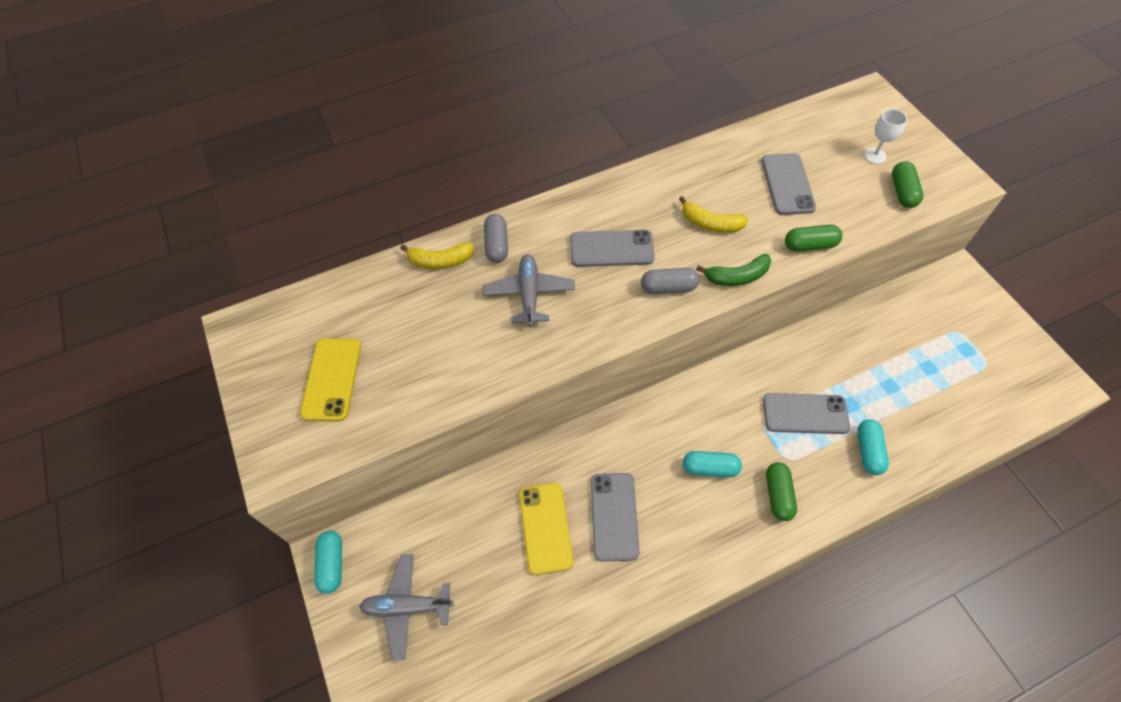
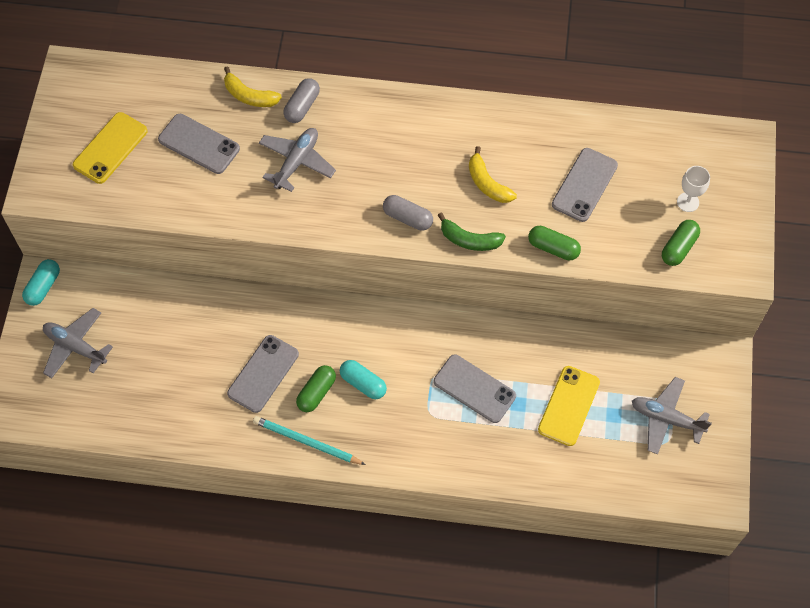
camera: 30 degrees right, 5 degrees up
yellow phone [519,483,573,575] -> yellow phone moved to [538,366,600,446]
grey phone [570,230,655,267] -> grey phone moved to [158,114,240,174]
green capsule [766,462,797,521] -> green capsule moved to [296,365,336,412]
turquoise capsule [857,419,889,475] -> none
none -> turquoise pencil [253,416,366,465]
none -> grey plane [632,377,712,454]

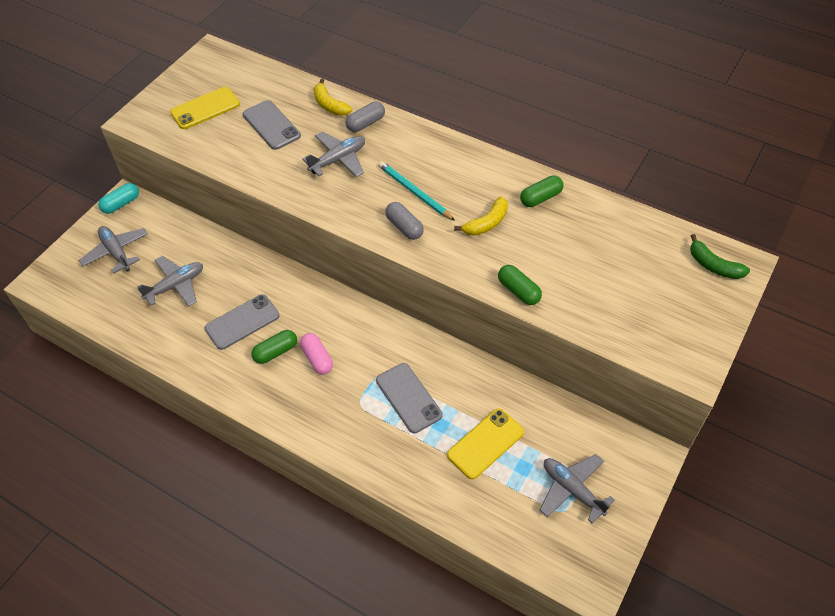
camera: 25 degrees right, 10 degrees down
turquoise pencil [253,416,366,465] -> turquoise pencil moved to [378,161,455,221]
turquoise capsule [340,360,387,399] -> pink capsule [300,333,333,375]
green banana [438,213,506,251] -> green banana moved to [690,234,750,279]
yellow banana [469,146,517,203] -> yellow banana turned 120 degrees counterclockwise [454,197,508,236]
grey phone [552,148,618,222] -> none
green capsule [662,220,700,266] -> green capsule moved to [520,175,563,207]
white goblet [677,166,710,212] -> none
none -> grey plane [137,256,203,306]

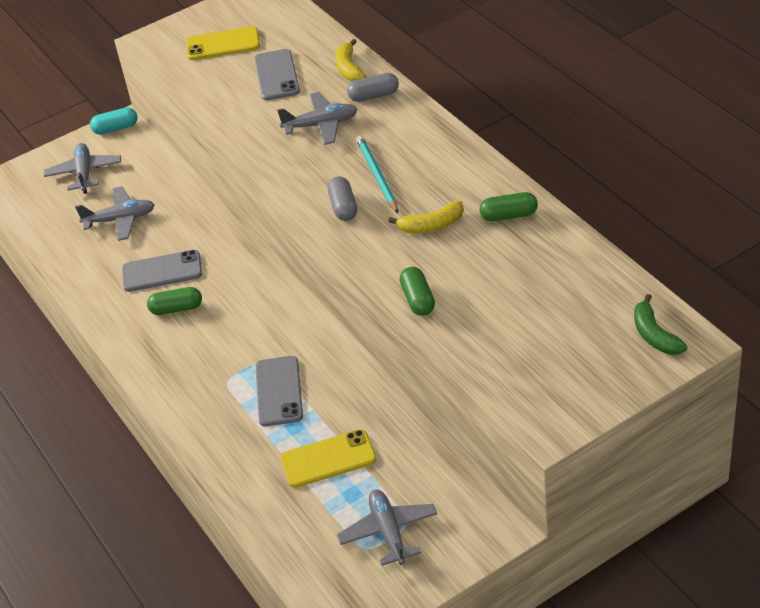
camera: 30 degrees right, 10 degrees down
pink capsule [300,333,333,375] -> none

